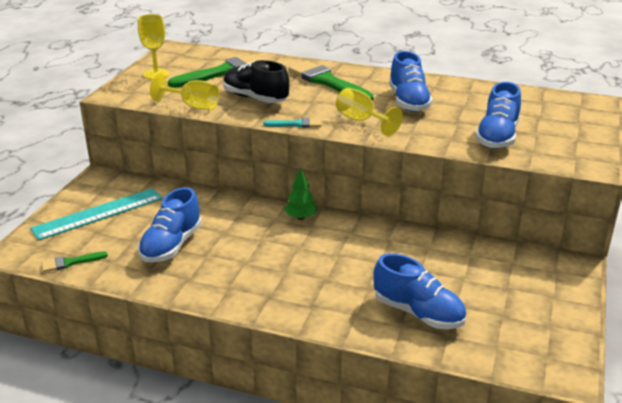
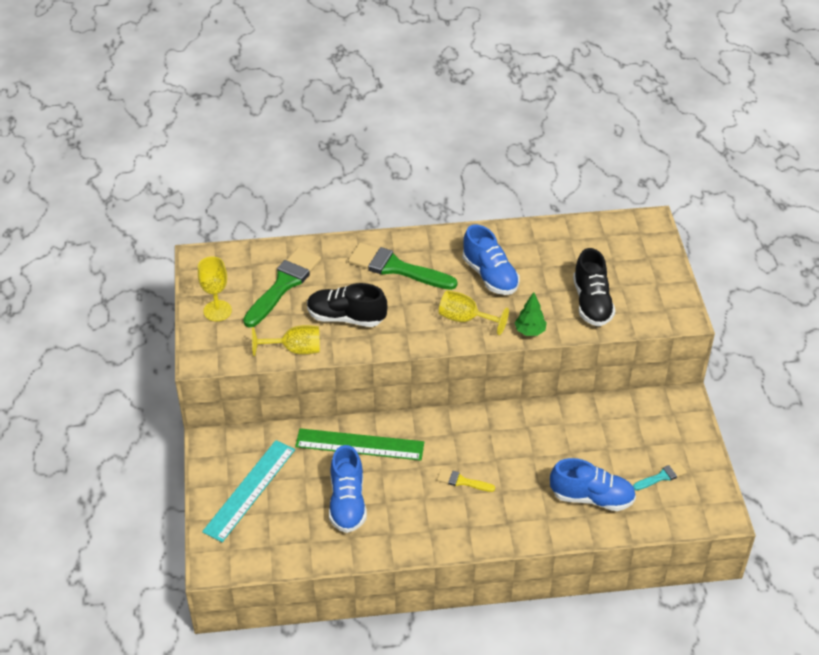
camera: 25 degrees left, 15 degrees up
green brush [42,251,108,272] -> none
turquoise brush [263,118,322,128] -> turquoise brush moved to [633,462,687,490]
green tree [284,167,317,220] -> green tree moved to [515,292,547,336]
blue shoe [475,82,521,149] -> black shoe [573,248,615,326]
none -> green ruler [295,428,424,461]
none -> yellow brush [437,469,495,492]

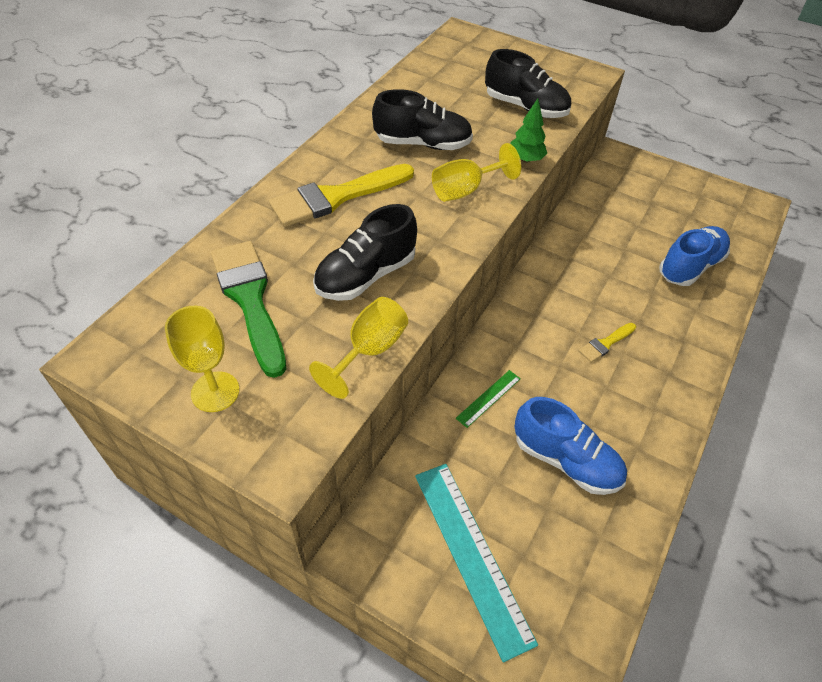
camera: 55 degrees left, 5 degrees up
green ruler [295,428,424,461] -> green ruler [456,370,521,428], size x0.48
green brush [348,243,457,290] -> yellow brush [269,164,414,227]
blue shoe [463,224,519,295] -> black shoe [372,89,473,150]
turquoise brush [633,462,687,490] -> none

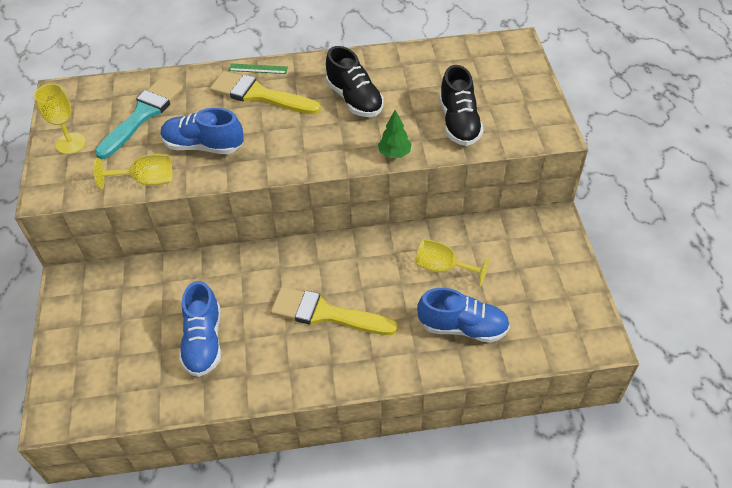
camera: 55 degrees right, 0 degrees up
green brush [211,241,286,378] -> turquoise brush [95,78,183,159]
black shoe [313,204,417,301] -> blue shoe [161,108,244,154]
turquoise ruler [415,464,538,662] -> none
yellow goblet [432,143,521,202] -> yellow goblet moved to [415,239,490,286]
green ruler [456,370,521,428] -> green ruler moved to [229,64,288,74]
yellow brush [579,323,636,363] -> yellow brush [271,287,398,335], size x2.07

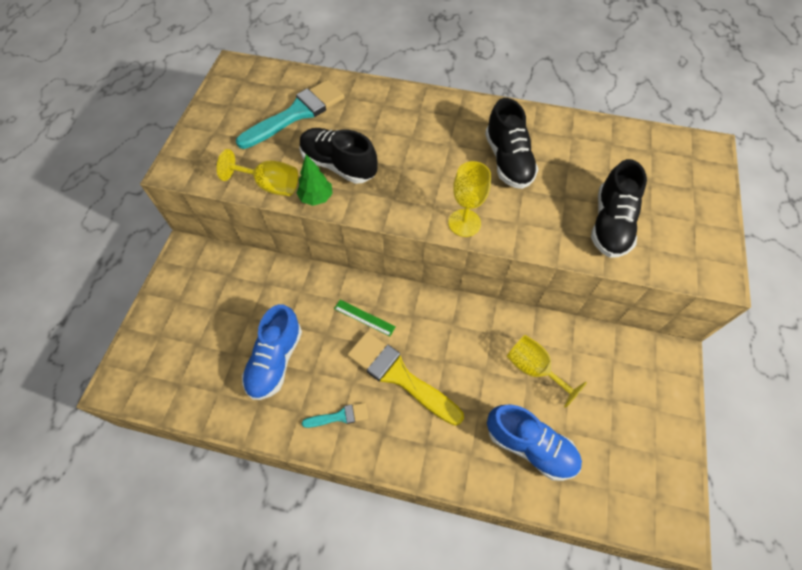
camera: 20 degrees right, 10 degrees up
yellow goblet [34,84,86,154] -> yellow goblet moved to [448,161,491,237]
blue shoe [161,108,244,154] -> black shoe [300,128,378,184]
yellow brush [210,71,321,114] -> none
green ruler [229,64,288,74] -> green ruler moved to [334,300,396,336]
green tree [378,110,411,158] -> green tree moved to [296,155,333,206]
none -> turquoise brush [302,403,368,428]

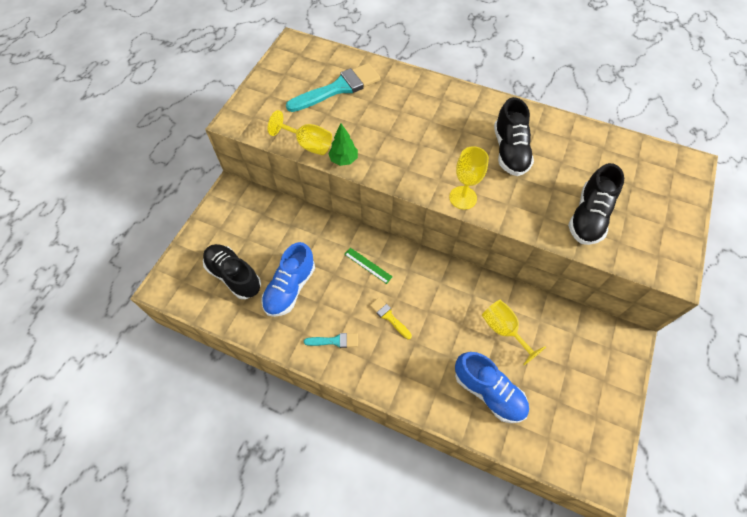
camera: 10 degrees right, 0 degrees up
black shoe [300,128,378,184] -> black shoe moved to [203,244,261,299]
yellow brush [347,331,464,426] -> yellow brush [370,297,412,339], size x0.48

